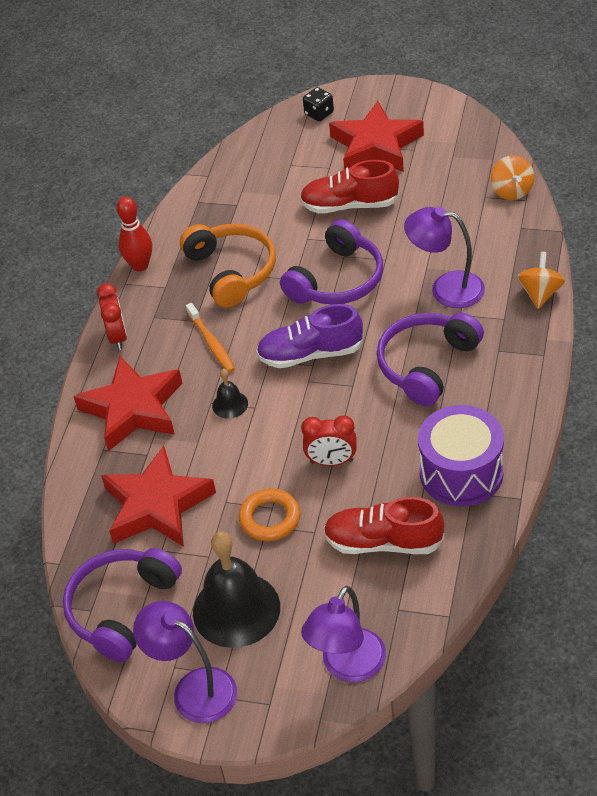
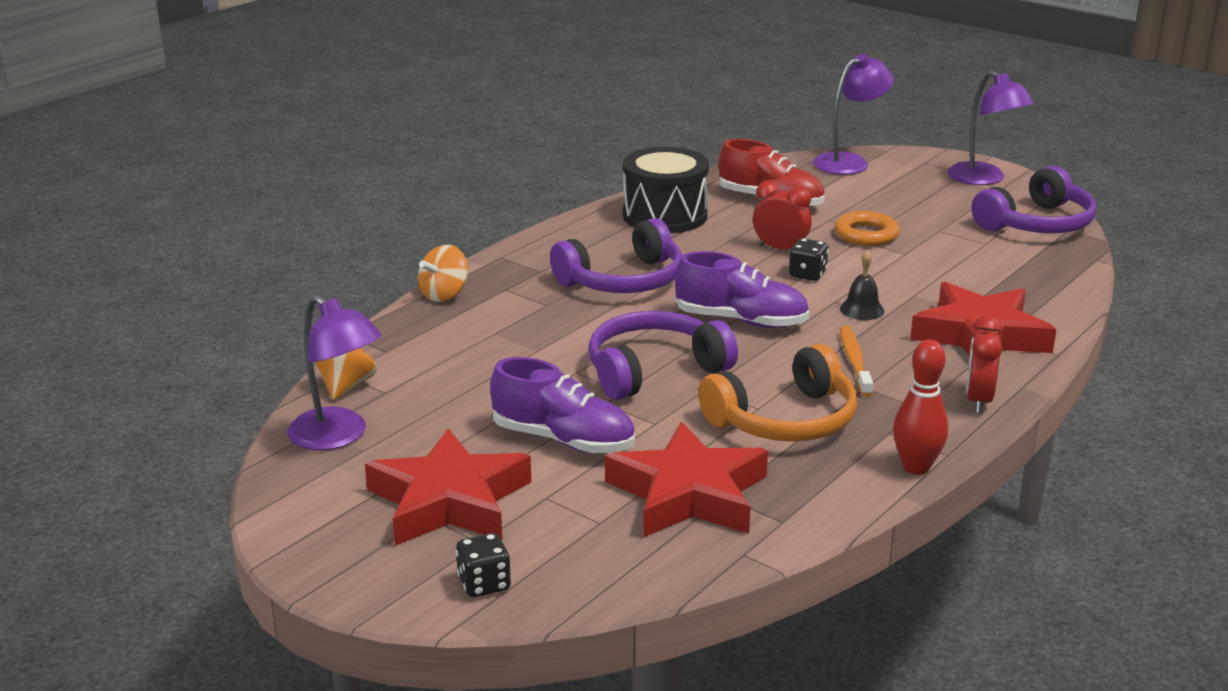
camera: 160 degrees left, 20 degrees down
red star [101,446,216,547] -> red star moved to [605,422,768,537]
orange headphones [180,223,276,308] -> orange headphones turned 120 degrees counterclockwise [698,344,857,442]
black bell [193,531,280,648] -> none
red shoe [300,160,399,213] -> purple shoe [490,357,635,453]
purple lamp [404,207,485,308] -> purple lamp moved to [287,295,382,450]
purple drum [418,405,504,506] -> black drum [623,147,709,233]
none -> black dice [789,238,829,281]

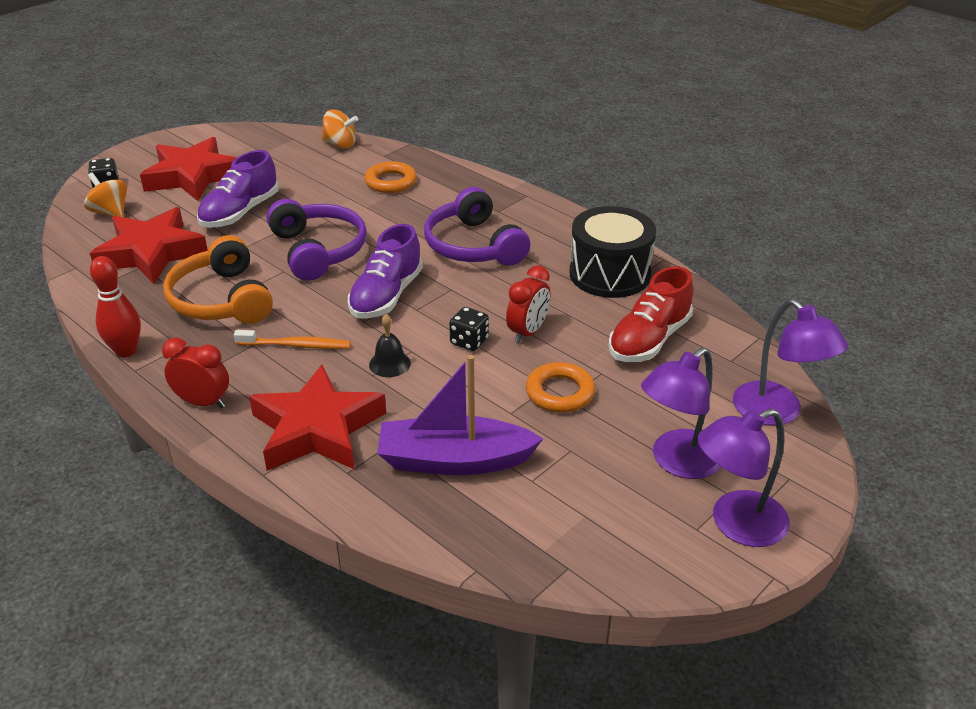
camera: 95 degrees right, 10 degrees up
purple lamp [287,295,382,450] -> purple lamp moved to [641,347,721,479]
orange spinning top [418,245,468,302] -> orange spinning top moved to [84,172,127,217]
purple headphones [971,166,1096,233] -> none
none -> orange ring [364,161,417,193]
none -> purple boat [377,355,543,475]

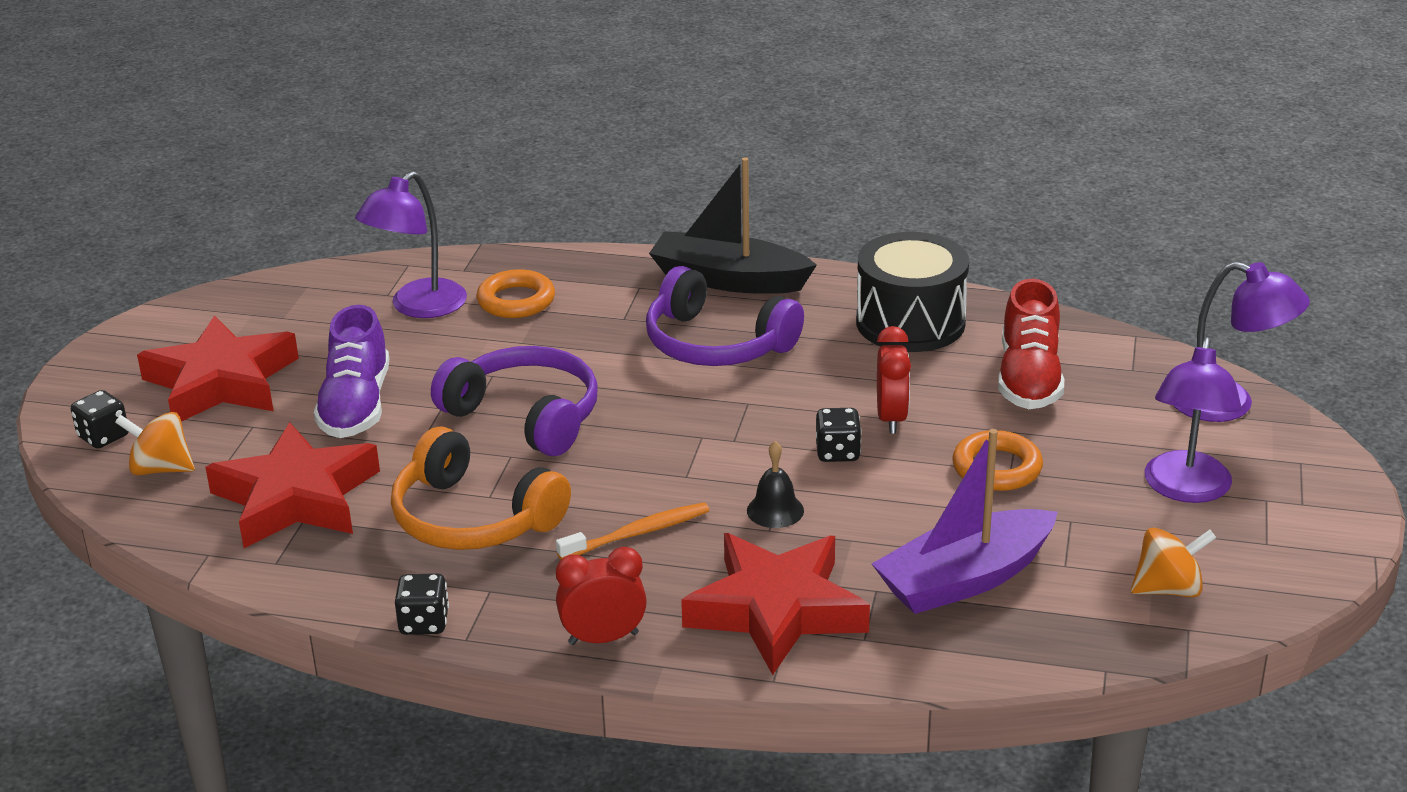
camera: 30 degrees left, 5 degrees down
red bowling pin [90,256,141,357] -> black dice [395,573,449,635]
orange spinning top [322,109,358,148] -> orange spinning top moved to [1131,528,1216,597]
purple shoe [348,224,423,319] -> none
purple lamp [697,409,790,547] -> purple lamp moved to [355,171,467,318]
none -> black boat [649,157,817,294]

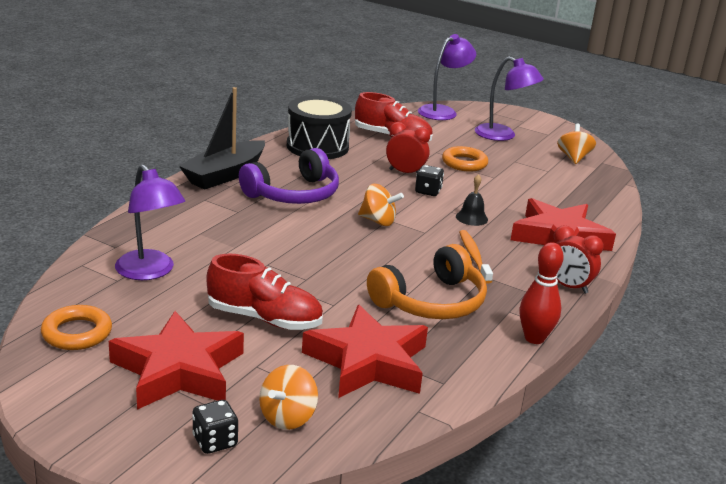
camera: 75 degrees left, 5 degrees down
purple shoe [314,305,389,438] -> red shoe [206,254,323,330]
black dice [395,573,449,635] -> red bowling pin [520,242,564,344]
purple headphones [431,346,598,456] -> none
orange ring [477,269,555,318] -> orange ring moved to [41,305,112,350]
red clock [556,547,647,645] -> red clock turned 60 degrees counterclockwise [554,225,604,294]
purple boat [872,429,1058,614] -> none
none -> orange spinning top [358,184,404,226]

